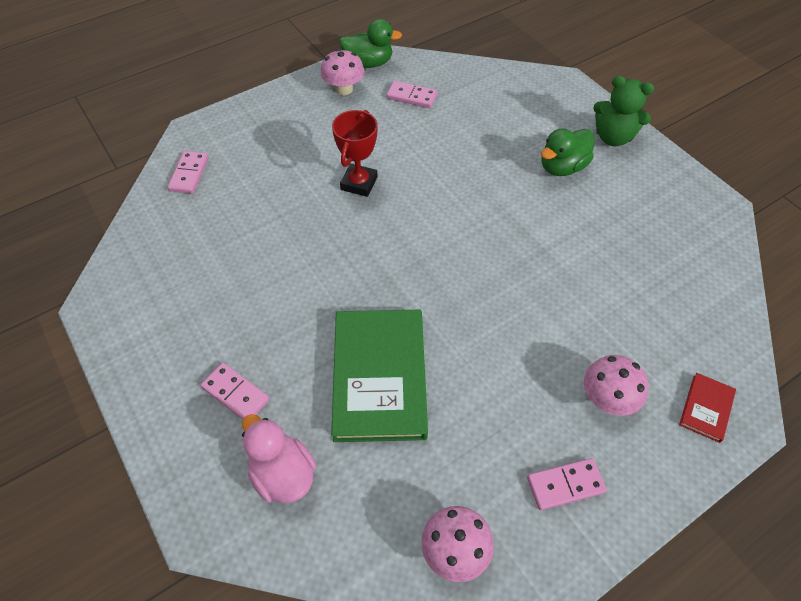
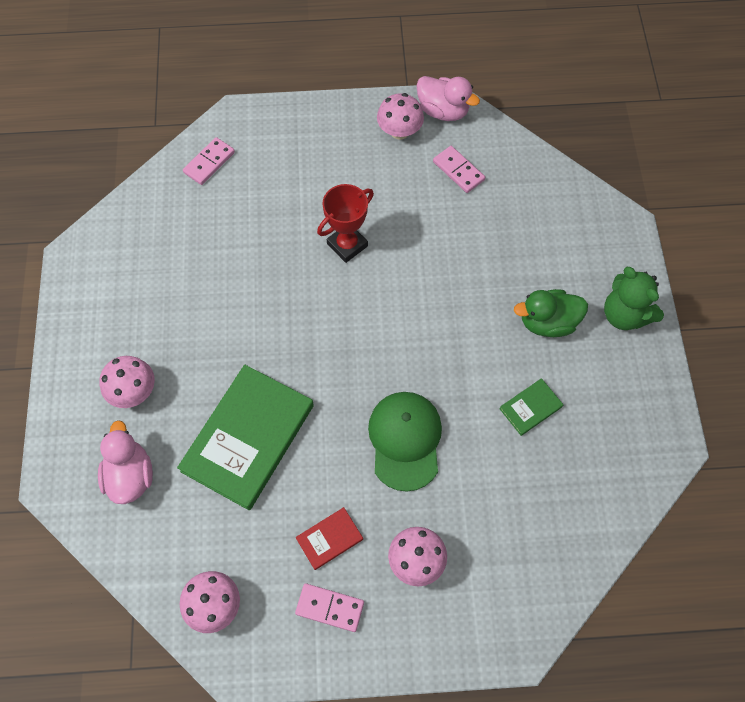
camera: 30 degrees right, 10 degrees up
pink domino [201,363,270,419] -> pink mushroom [99,356,155,408]
green duck [340,19,402,68] -> pink duck [417,76,480,121]
red book [679,373,736,443] -> red book moved to [296,507,363,570]
none -> green cap [368,392,442,492]
none -> green book [499,378,563,436]

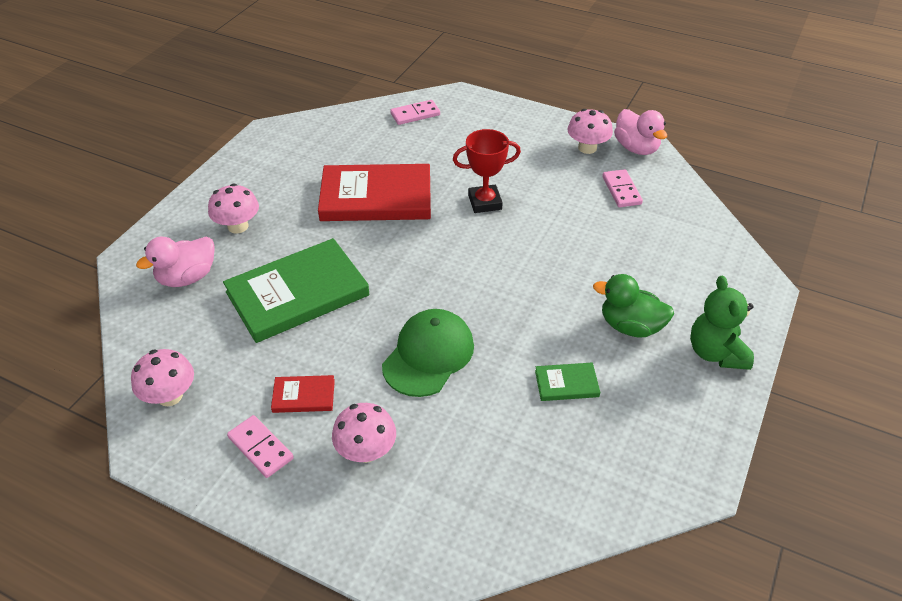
camera: 30 degrees right, 20 degrees down
pink duck [98,420,153,504] -> pink duck turned 150 degrees counterclockwise [136,237,215,287]
none -> red book [318,164,431,221]

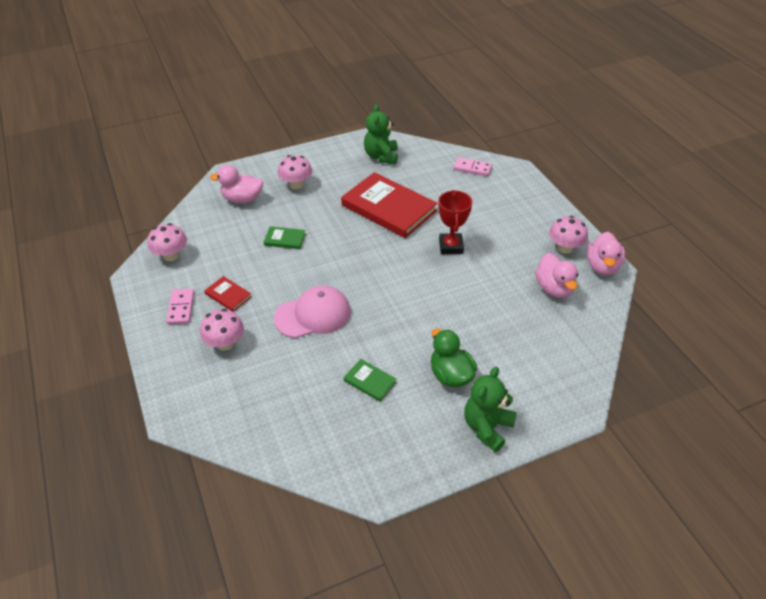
camera: 40 degrees right, 0 degrees up
green book [223,238,369,343] -> green book [264,226,306,249], size x0.44
green cap [382,309,474,397] -> pink cap [274,285,351,338]
red trophy [453,129,521,213] -> red trophy turned 60 degrees clockwise [438,190,472,254]
pink domino [602,169,643,207] -> pink duck [535,253,578,298]
none -> green teddy bear [364,104,398,164]

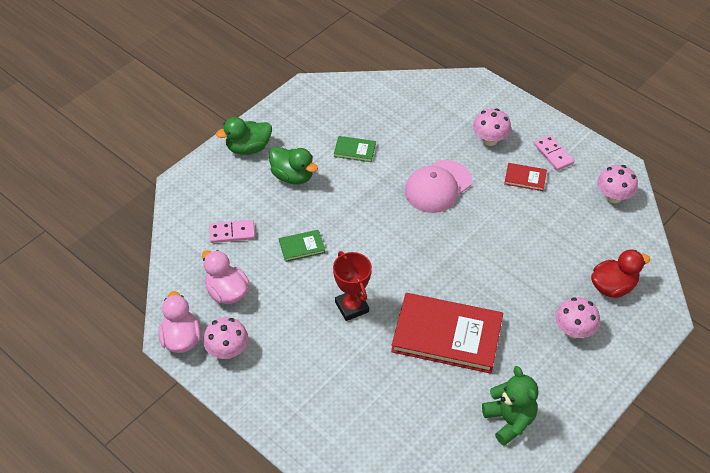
camera: 155 degrees right, 5 degrees up
pink duck [210,165,263,203] -> red duck [591,250,650,298]
green book [264,226,306,249] -> green book moved to [279,230,325,262]
pink domino [453,157,492,176] -> pink domino moved to [210,220,255,243]
green teddy bear [464,367,517,452] -> green duck [216,117,272,155]

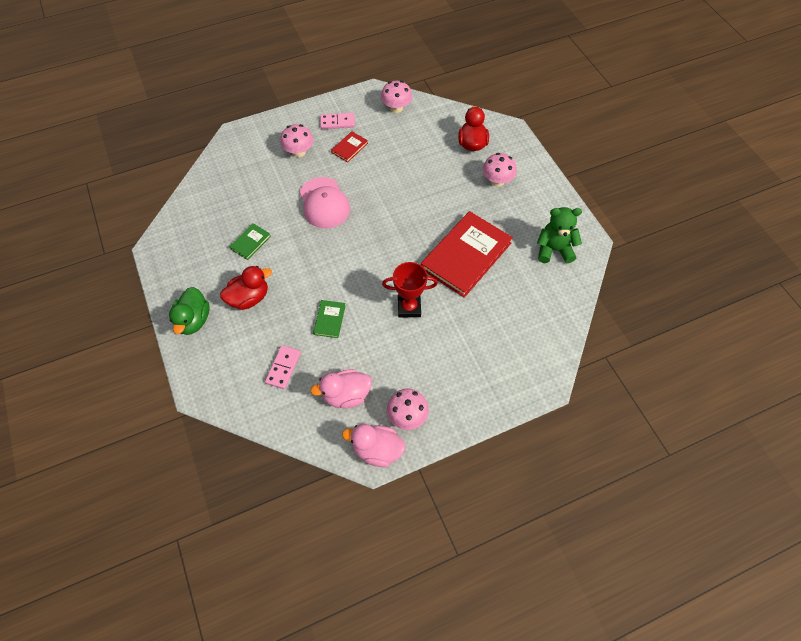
camera: 65 degrees left, 10 degrees up
green duck [269,146,318,184] -> red duck [220,266,272,310]

